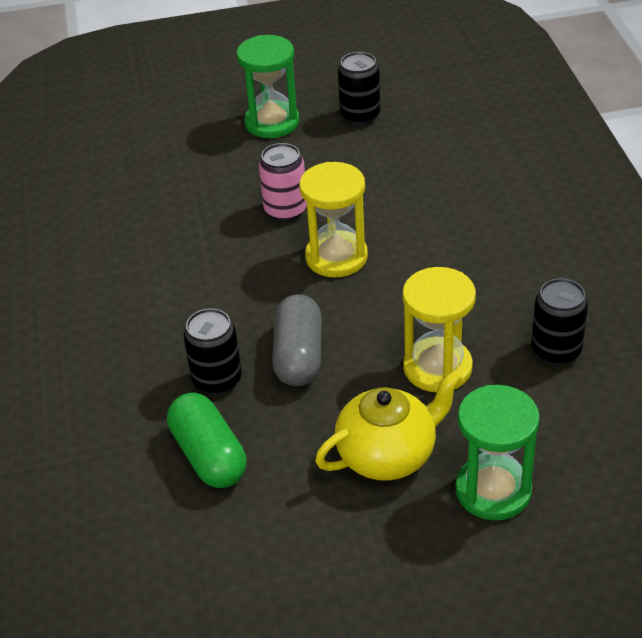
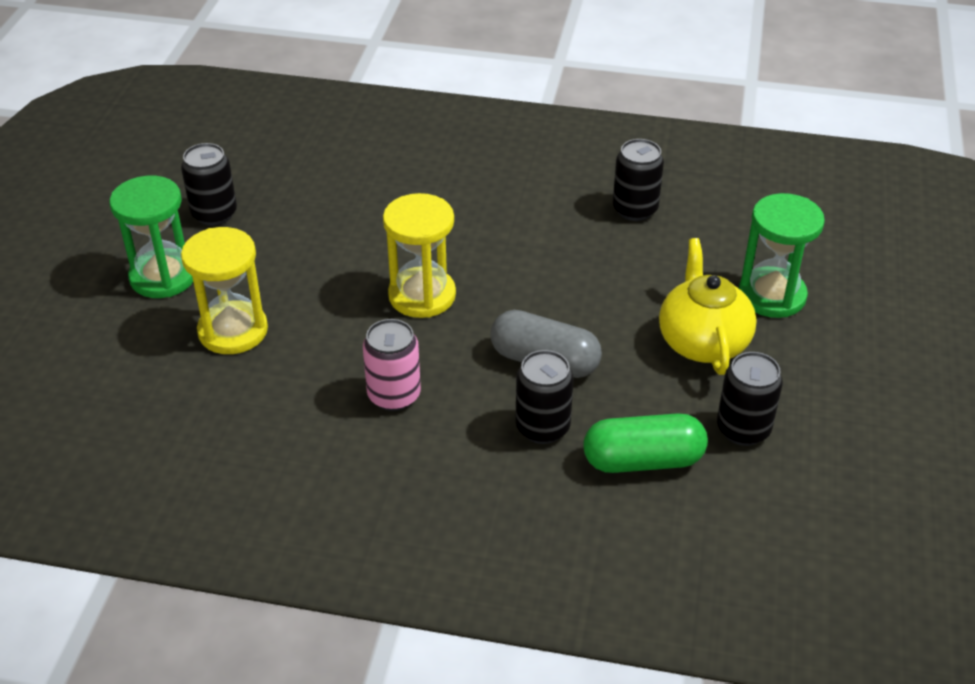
camera: 70 degrees left, 0 degrees up
pink can [259,143,307,221] -> pink can moved to [363,319,421,411]
yellow hourglass [402,267,476,392] -> yellow hourglass moved to [181,227,268,354]
none -> black can [717,352,783,446]

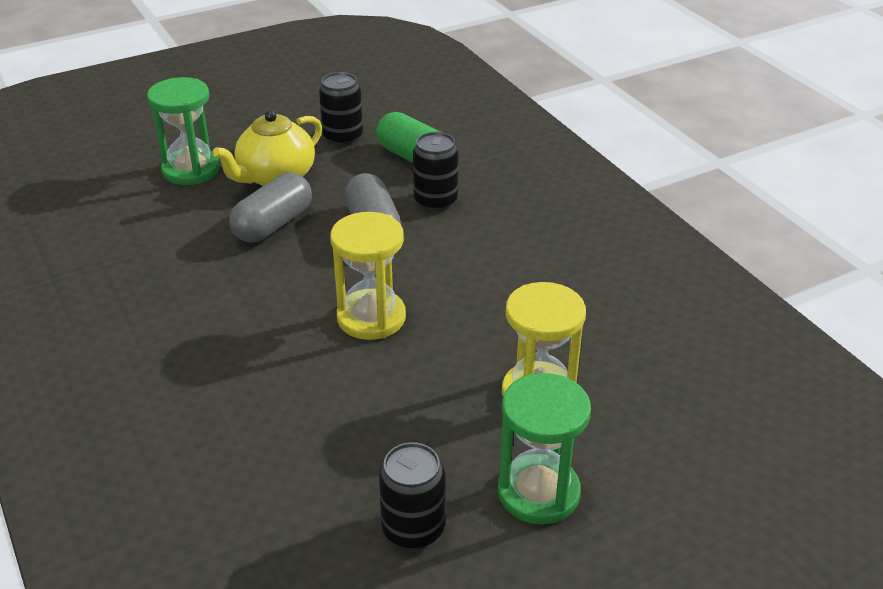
camera: 130 degrees left, 5 degrees down
pink can [363,319,421,411] -> none
black can [613,139,664,221] -> none
none -> grey capsule [229,173,312,243]

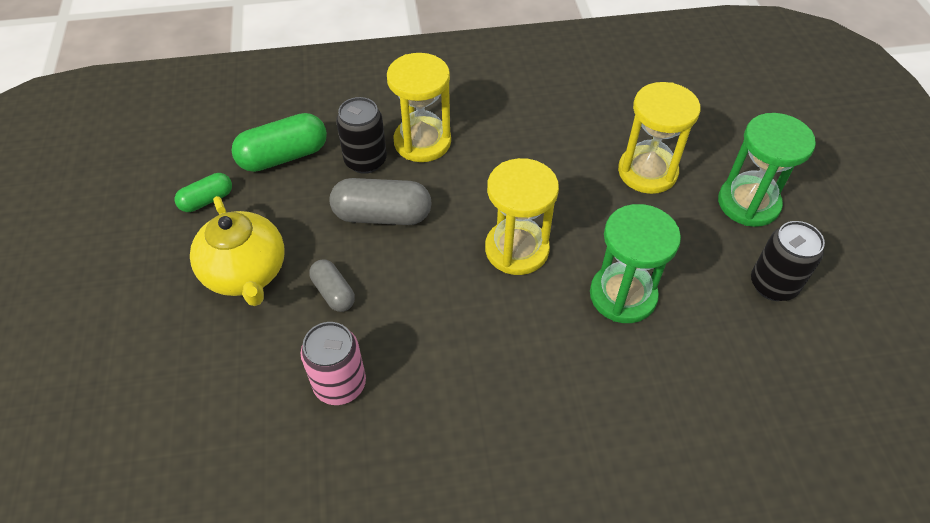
camera: 70 degrees left, 15 degrees up
green hourglass [147,77,220,185] -> green hourglass moved to [590,204,681,323]
grey capsule [229,173,312,243] -> grey capsule [309,259,355,312], size x0.59
black can [319,72,363,146] -> green capsule [175,173,232,212]
none -> pink can [301,322,366,405]
none -> yellow hourglass [387,53,451,162]

